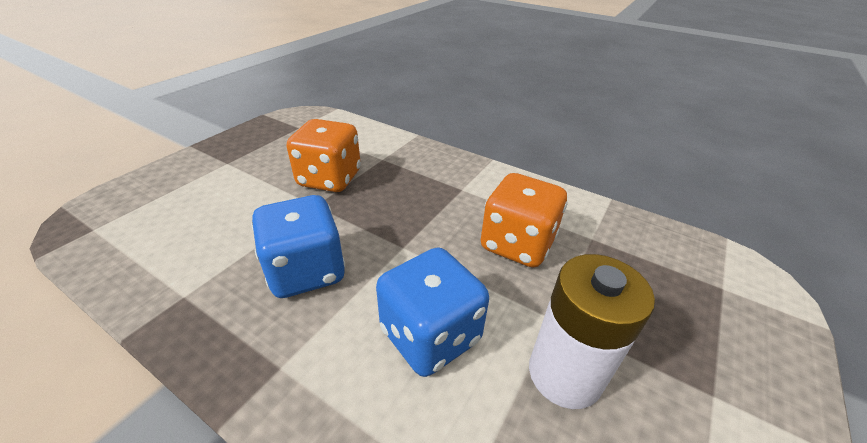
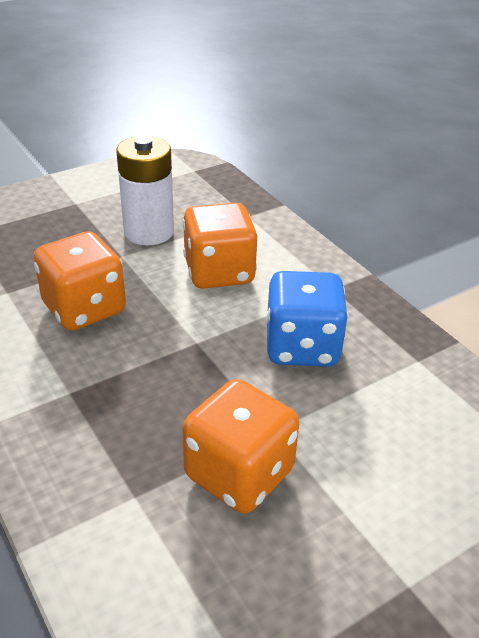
camera: 155 degrees left, 0 degrees up
blue dice [376,248,489,377] -> orange dice [183,202,257,289]

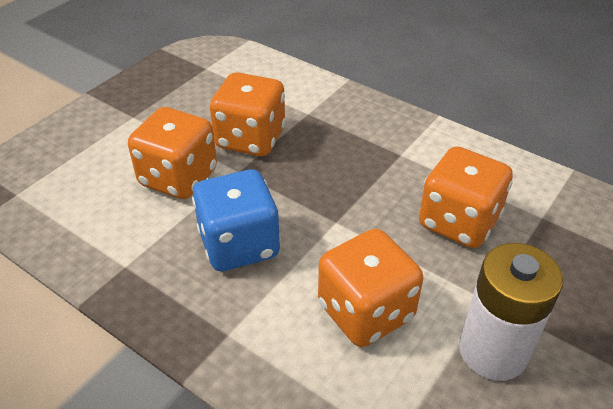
camera: 160 degrees right, 5 degrees up
none -> orange dice [128,107,217,199]

